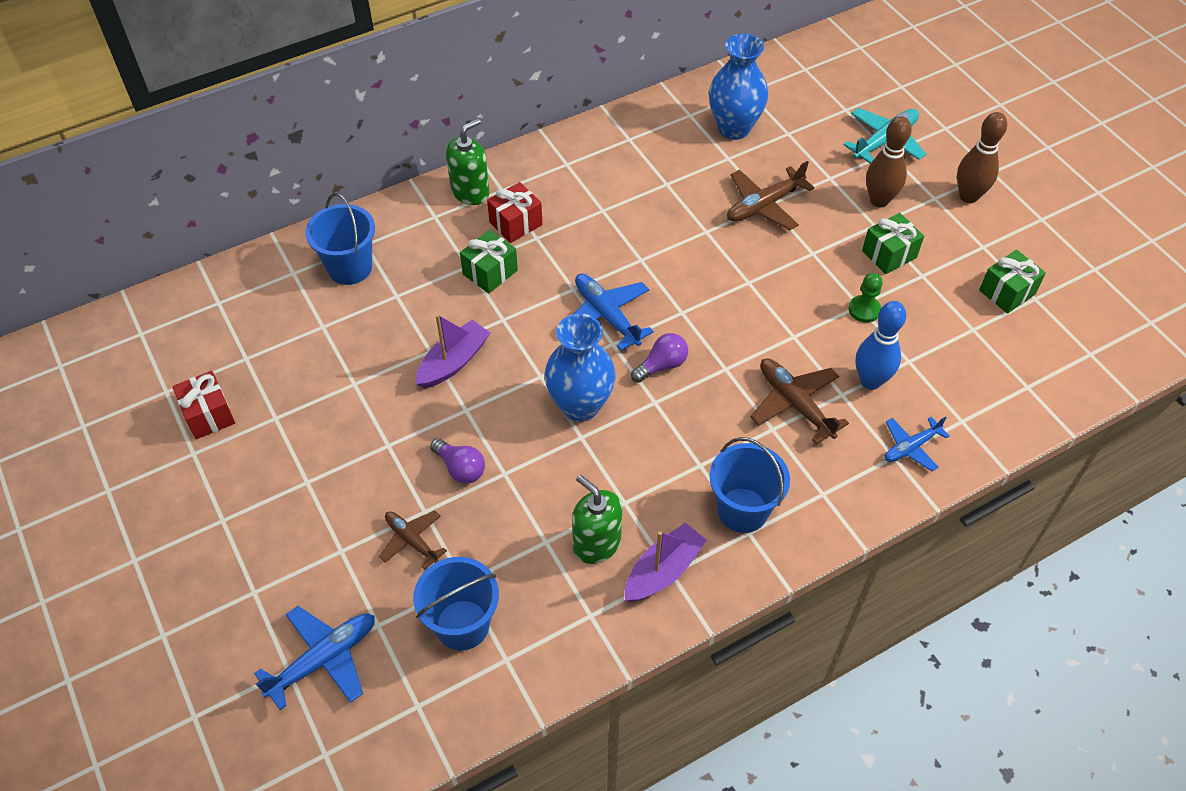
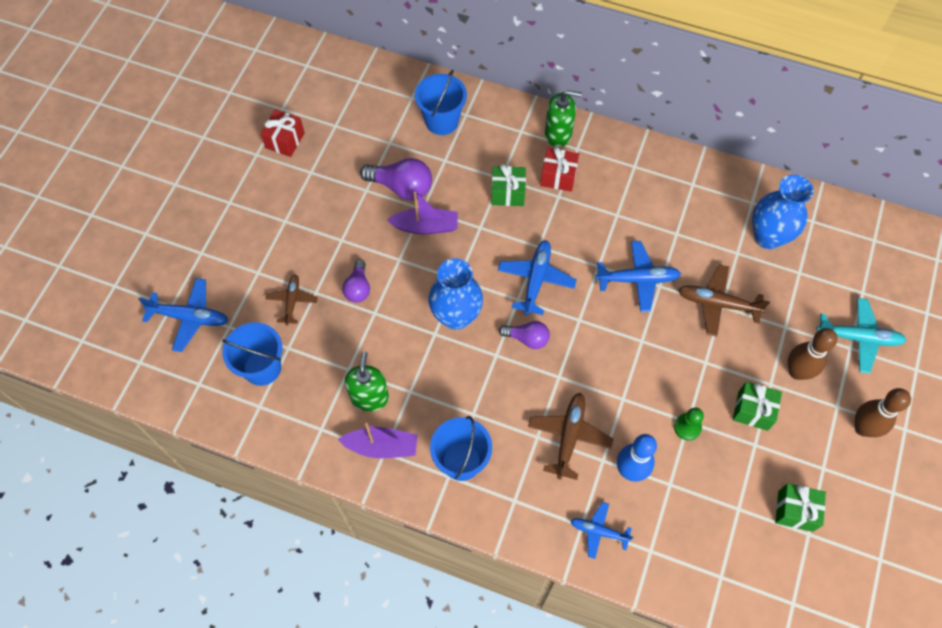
camera: 50 degrees right, 10 degrees up
none -> purple light bulb [360,158,432,200]
none -> blue plane [595,241,681,312]

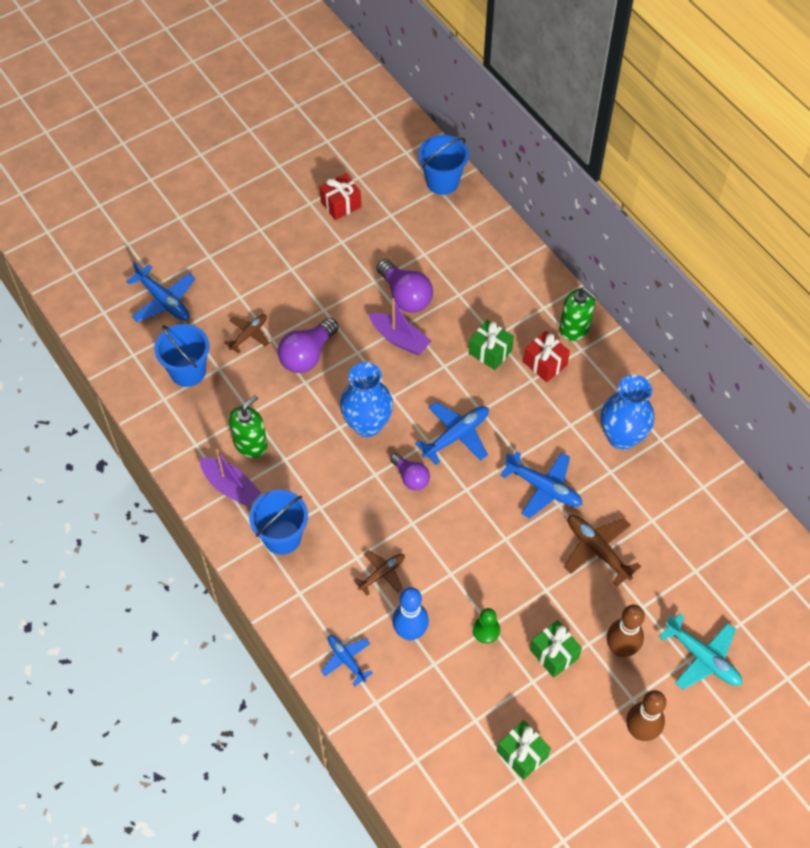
camera: 35 degrees right, 5 degrees down
purple light bulb [342,259,370,303] -> purple light bulb [278,318,339,373], size x1.59
blue bucket [415,70,467,135] -> blue bucket moved to [418,135,469,195]
brown plane [528,393,613,480] -> brown plane [354,550,405,596], size x0.65
blue vase [752,174,814,249] -> blue vase moved to [601,375,654,450]

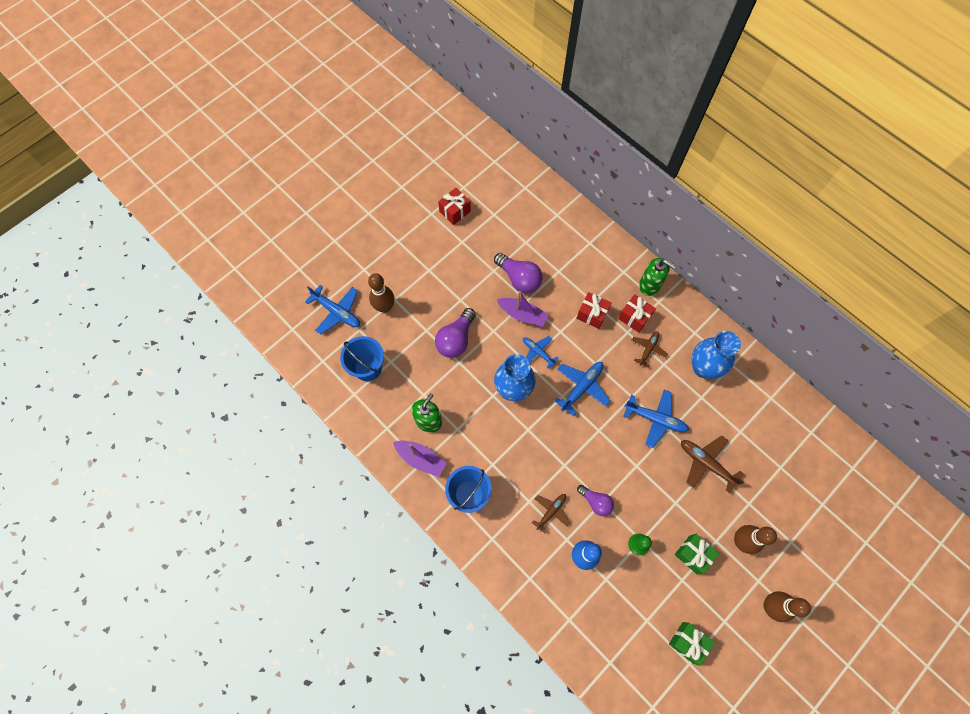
camera: 10 degrees left, 10 degrees up
brown plane [224,314,270,353] -> brown plane moved to [631,331,668,368]
blue plane [321,635,373,686] -> blue plane moved to [523,336,559,369]
purple light bulb [390,453,430,490] -> purple light bulb moved to [577,485,614,516]
blue bucket [418,135,469,195] -> none
green gift [469,320,514,370] -> red gift [576,292,611,329]
turquoise plane [659,613,742,690] -> none
none -> brown bowling pin [368,273,394,313]

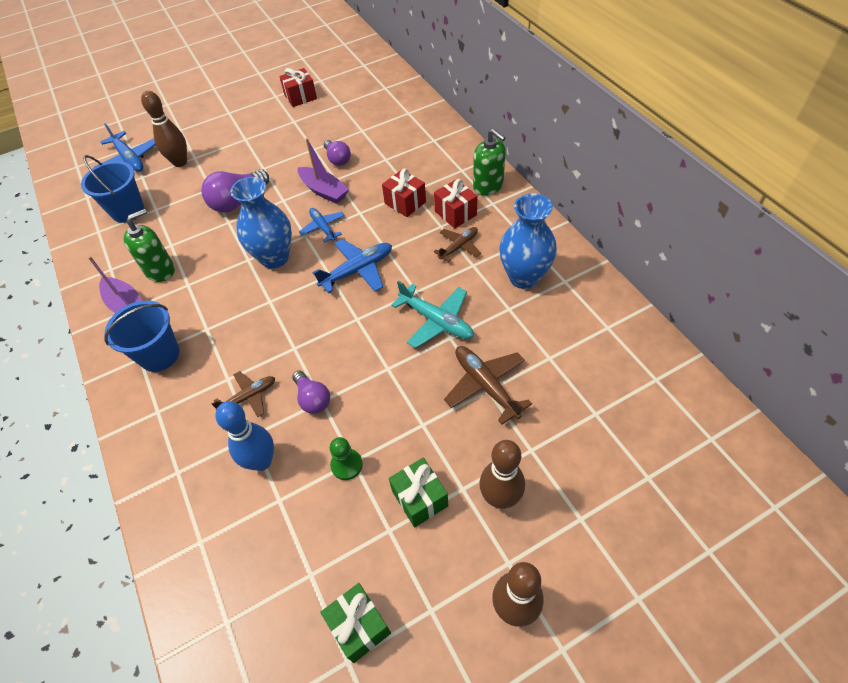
camera: 20 degrees right, 15 degrees down
purple light bulb [494,253,543,293] -> purple light bulb [324,140,351,166], size x0.63
blue plane [623,390,689,448] -> turquoise plane [391,281,474,348]

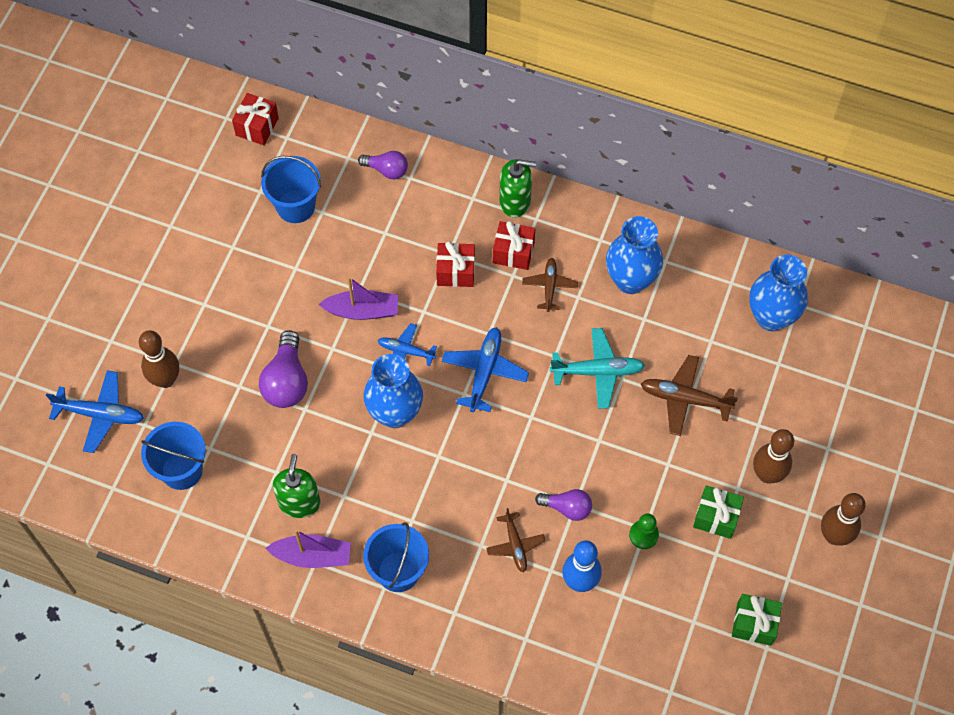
camera: 45 degrees left, 10 degrees up
brown plane [212,371,275,417] -> brown plane turned 150 degrees clockwise [486,508,546,572]
red gift [279,68,317,107] -> red gift moved to [232,93,279,145]
purple light bulb [324,140,351,166] -> purple light bulb moved to [358,151,408,180]
none -> blue bucket [261,156,321,223]
none -> blue vase [749,254,808,331]

